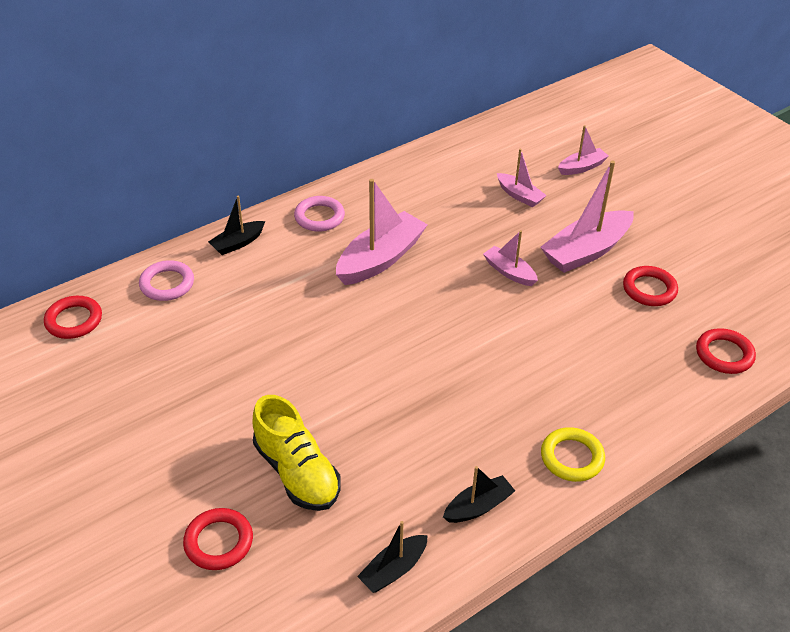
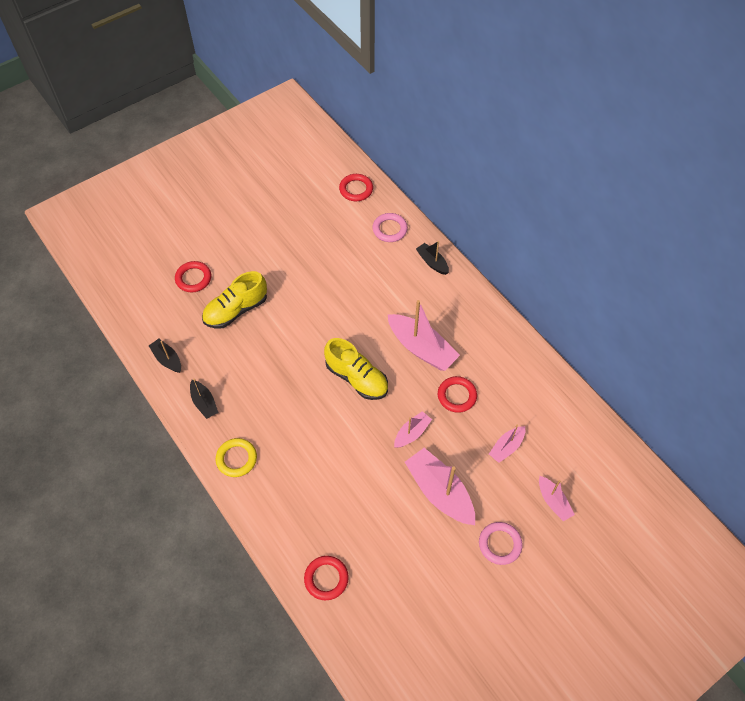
camera: 90 degrees right, 15 degrees up
pink ring [294,196,345,232] -> pink ring moved to [479,522,523,565]
red ring [623,266,678,306] -> red ring moved to [438,376,477,413]
none -> yellow shoe [324,338,388,400]

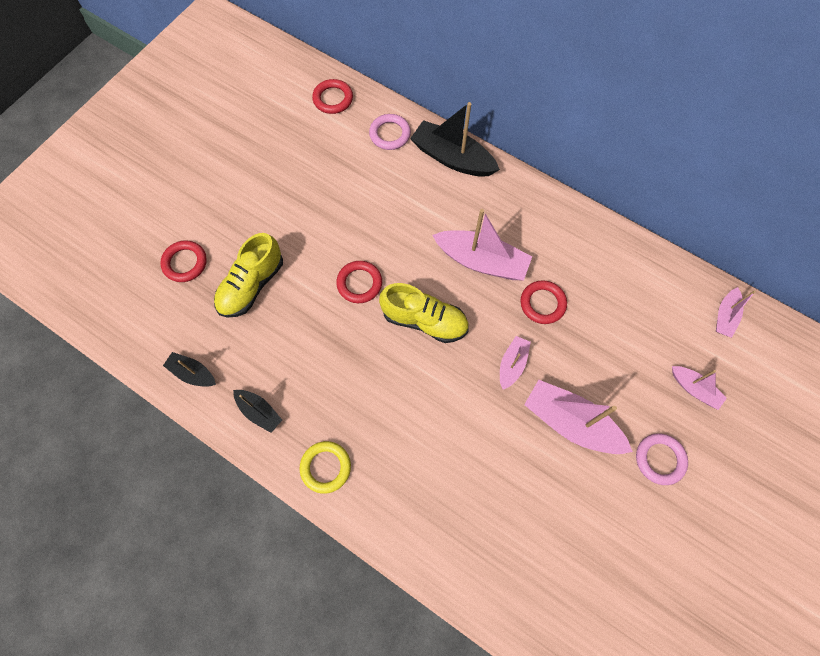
camera: 20 degrees left, 10 degrees up
red ring [304,556,349,600] -> red ring moved to [336,261,382,303]
black boat [416,241,449,275] -> black boat [410,102,500,177], size x1.84
pink boat [489,425,525,463] -> pink boat moved to [716,287,756,338]

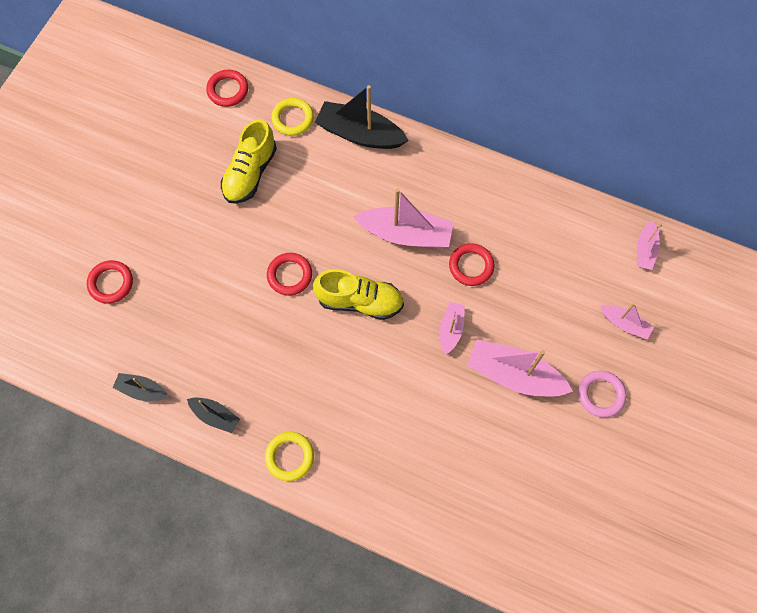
camera: 10 degrees left, 0 degrees up
yellow shoe [214,233,283,317] -> yellow shoe moved to [221,119,277,204]
pink ring [369,114,411,150] -> yellow ring [271,98,314,136]

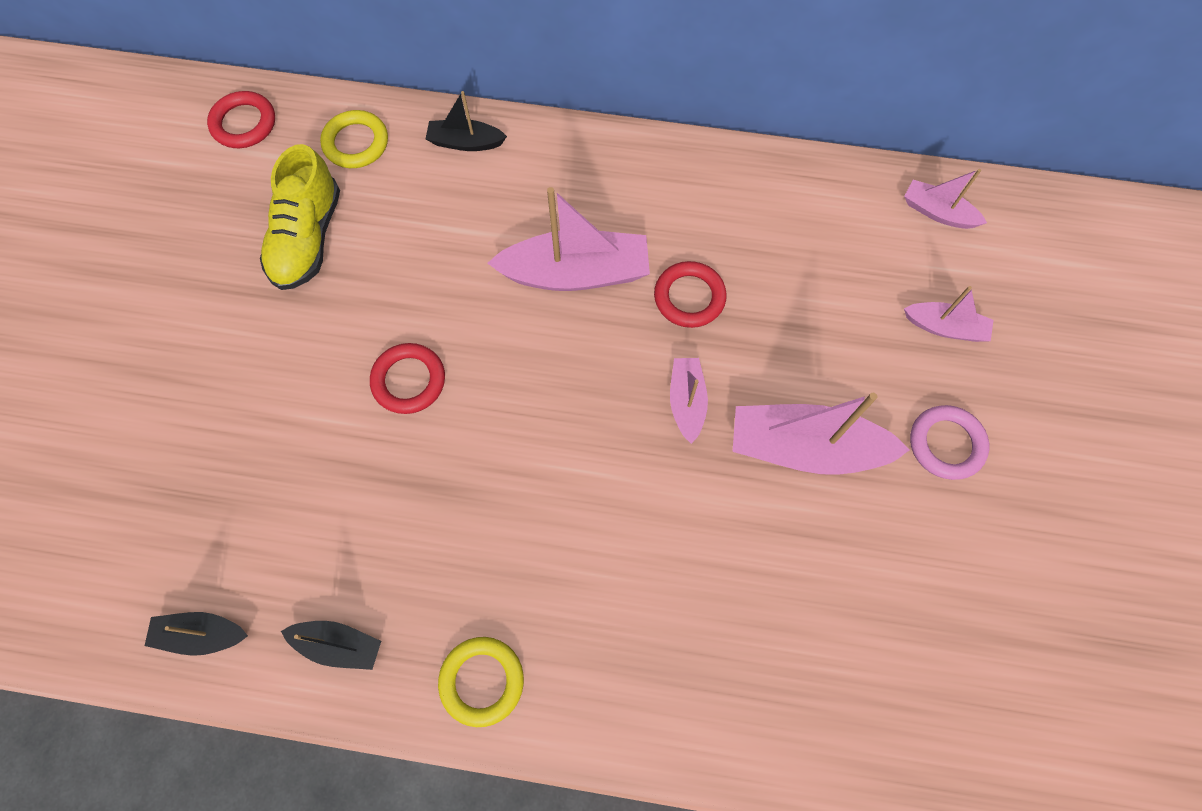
camera: 15 degrees left, 0 degrees up
red ring [87,260,133,303] -> none
yellow shoe [313,269,404,320] -> none
black boat [315,85,409,149] -> black boat [426,91,507,151], size x0.54
pink boat [637,220,663,270] -> pink boat turned 120 degrees clockwise [904,169,987,229]

